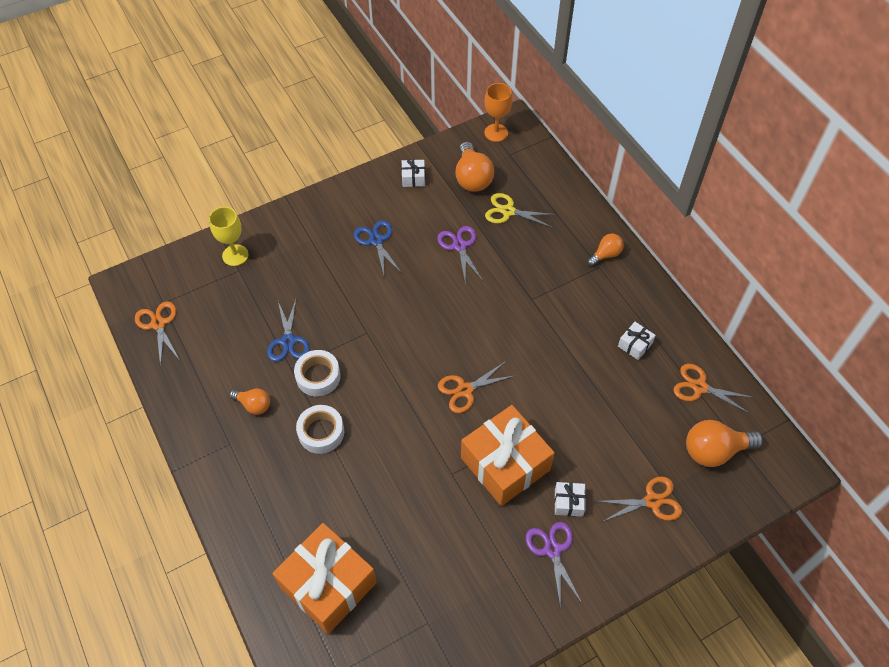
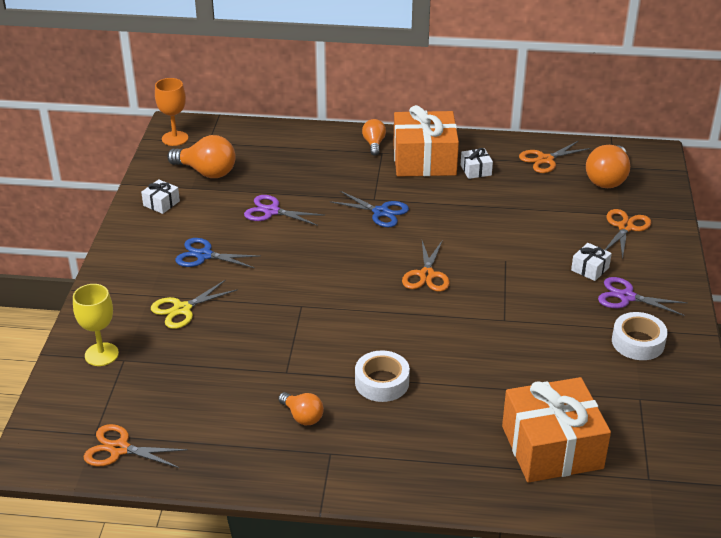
camera: 55 degrees left, 20 degrees down
orange light bulb [229,389,270,415] -> orange light bulb turned 75 degrees clockwise [278,392,324,425]
blue scissors [267,299,310,362] -> blue scissors moved to [330,191,409,227]
white tape [294,350,341,396] -> white tape moved to [612,312,668,360]
orange gift [461,405,555,506] -> orange gift moved to [393,105,459,176]
yellow scissors [485,193,556,227] -> yellow scissors moved to [151,280,238,329]

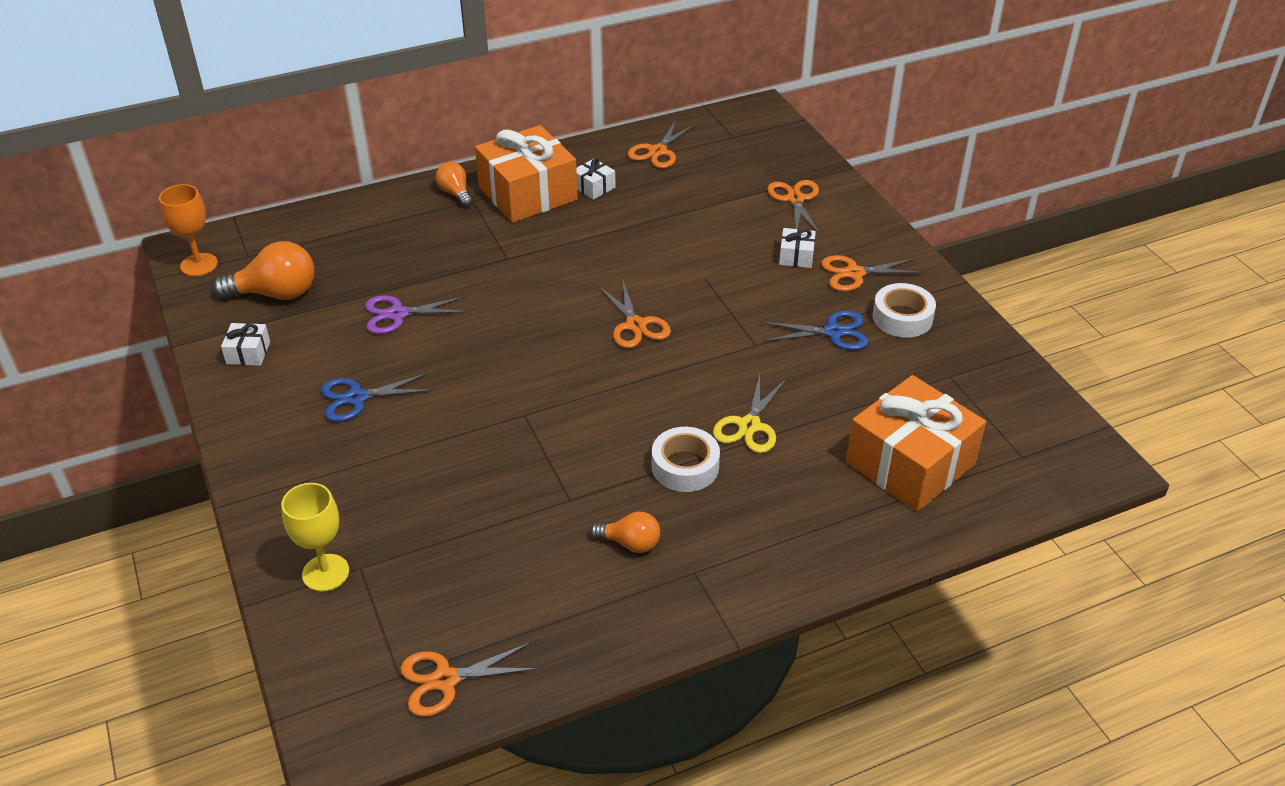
camera: 30 degrees left, 5 degrees up
yellow scissors [151,280,238,329] -> yellow scissors moved to [713,374,787,453]
blue scissors [330,191,409,227] -> blue scissors moved to [762,311,868,350]
orange light bulb [586,145,630,188] -> none
purple scissors [598,277,688,316] -> orange scissors [821,255,924,292]

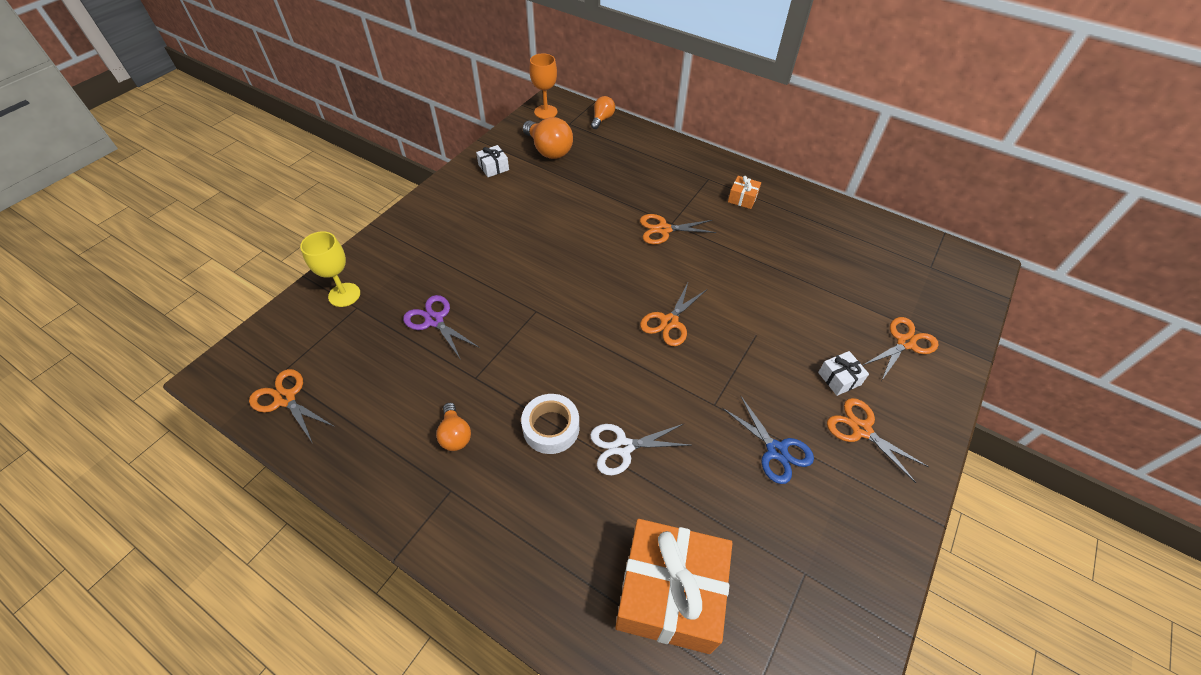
camera: 55 degrees right, 10 degrees up
blue scissors [321,373,434,422] -> none
purple scissors [365,295,469,334] -> purple scissors moved to [403,295,480,360]
orange light bulb [435,162,472,207] -> orange light bulb moved to [591,96,615,129]
orange gift [475,125,578,223] -> orange gift [728,176,761,209], size x0.42
white gift [576,158,616,200] -> none
orange scissors [628,120,696,168] -> orange scissors moved to [640,214,717,244]
yellow scissors [713,374,787,453] -> white scissors [590,423,691,475]
white tape [872,283,936,338] -> none

